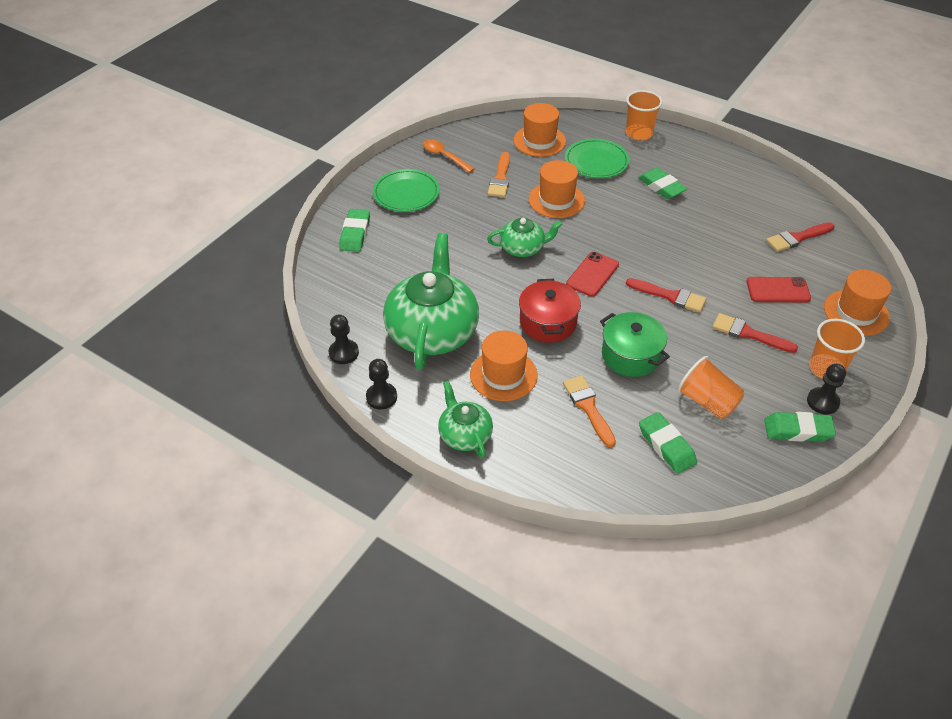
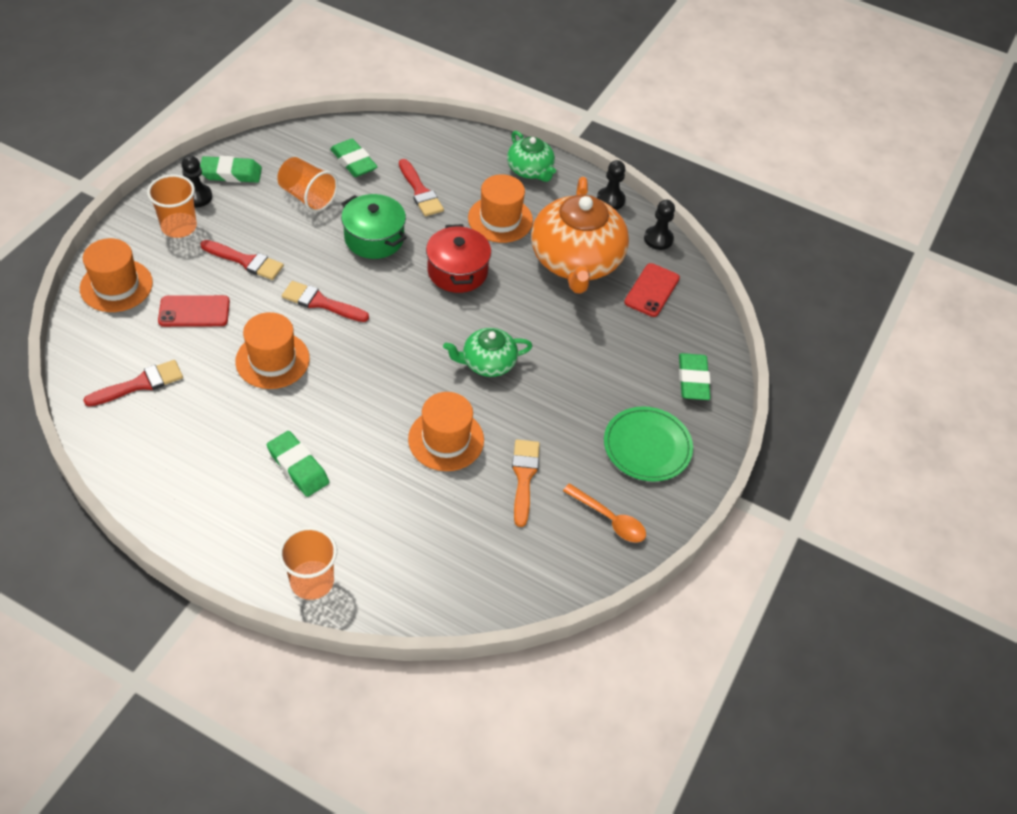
camera: 170 degrees right, 5 degrees up
green teapot [383,233,479,370] -> orange teapot [531,177,629,294]
orange hat [514,103,566,157] -> orange hat moved to [235,312,310,389]
orange brush [563,375,616,447] -> red brush [399,159,444,216]
green plate [565,139,630,178] -> none
red phone [566,252,619,297] -> red phone moved to [624,263,680,317]

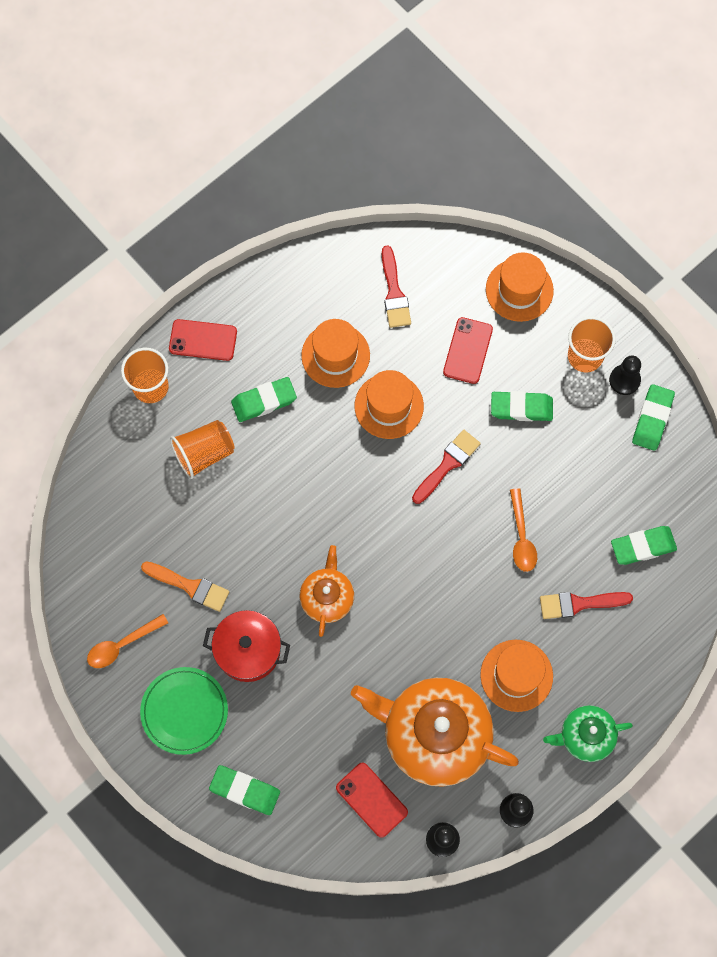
camera: 115 degrees right, 20 degrees up
red brush [200,240,284,280] -> green eraser [491,391,553,421]
orange cup [277,157,338,212] -> orange cup moved to [170,420,235,479]
green pot [341,194,407,259] -> orange spoon [510,488,537,572]
orange hat [408,392,484,471] -> orange hat moved to [301,319,370,388]
red pot [426,224,491,293] -> red pot moved to [203,610,290,682]
green teapot [443,328,532,377] -> orange teapot [300,545,354,637]
none -> red phone [169,319,237,361]

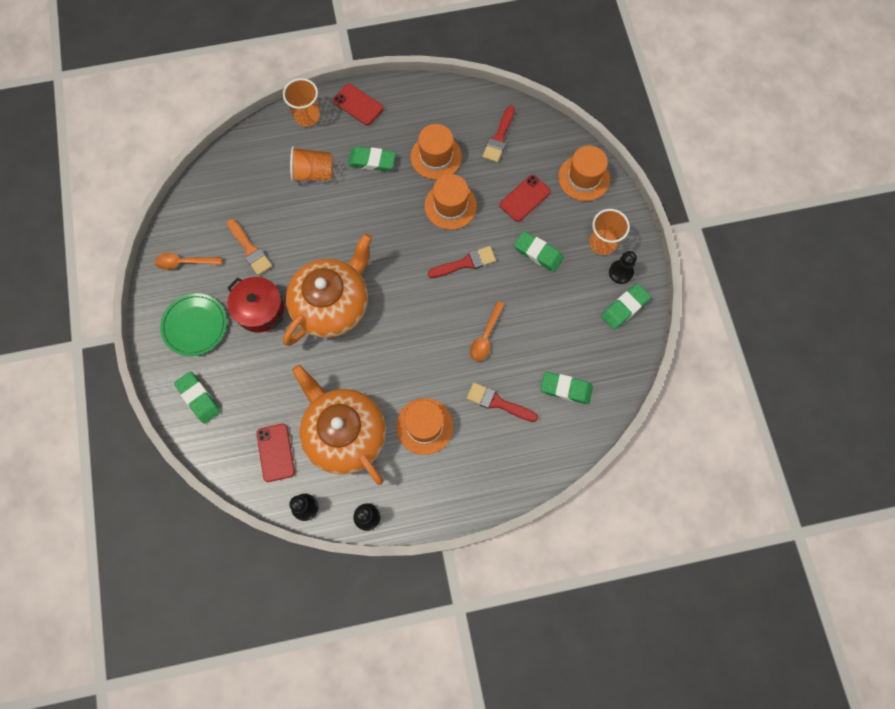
camera: 30 degrees right, 0 degrees up
orange teapot [300,545,354,637] -> orange teapot [283,233,372,346], size x1.91
green teapot [543,705,633,762] -> none

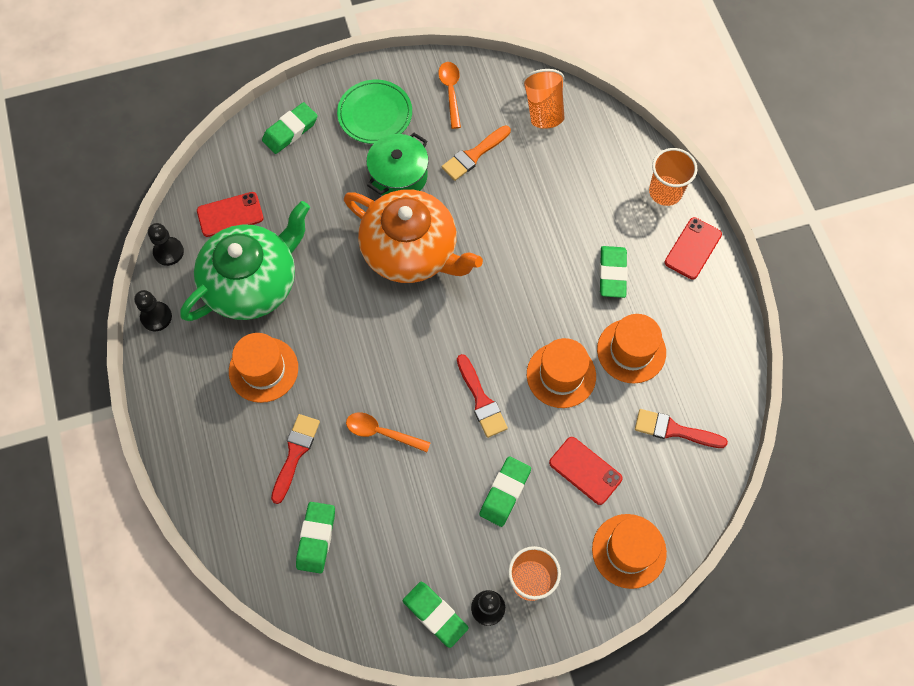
camera: 85 degrees right, 5 degrees down
red pot [227,277,284,332] -> green pot [366,133,429,196]
orange cup [290,146,333,182] -> orange cup moved to [522,69,564,129]
orange teapot [292,365,386,485] -> green teapot [180,201,310,321]

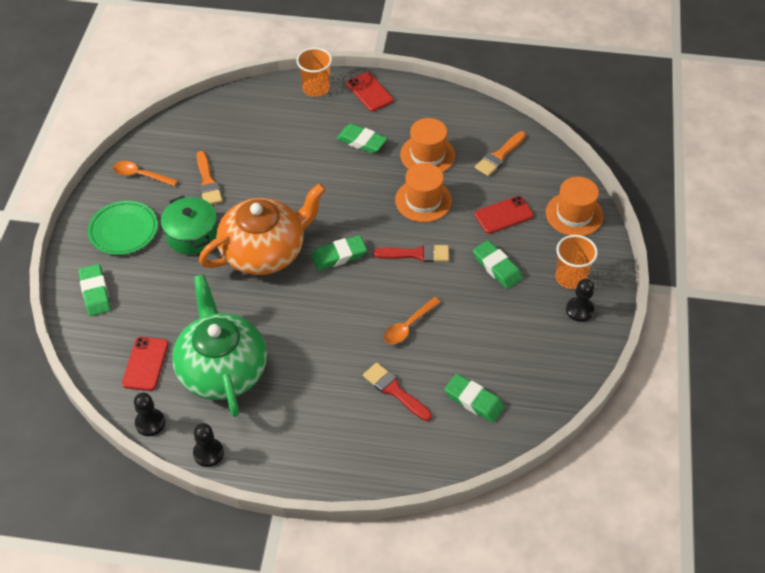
camera: 65 degrees left, 15 degrees down
orange hat [229,333,298,403] -> none
green eraser [403,582,469,648] -> green eraser moved to [311,235,367,270]
orange cup [522,69,564,129] -> none
red brush [635,409,728,448] -> orange brush [475,131,526,176]

